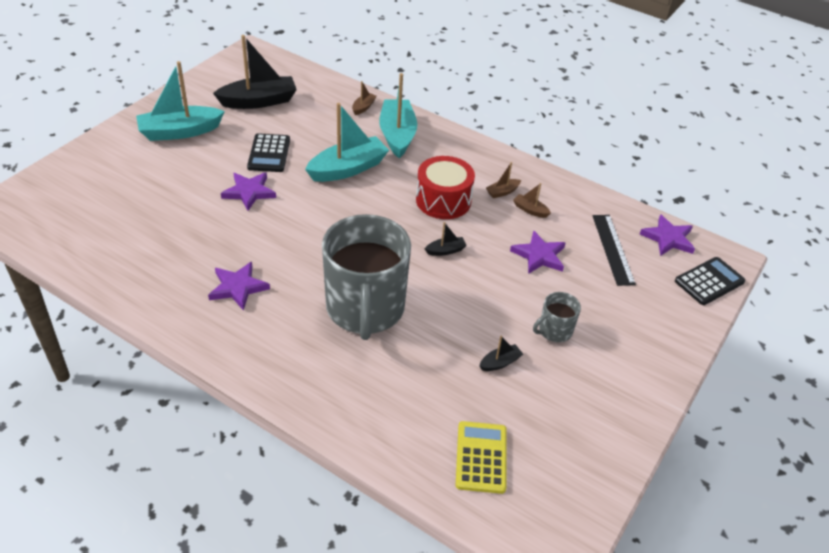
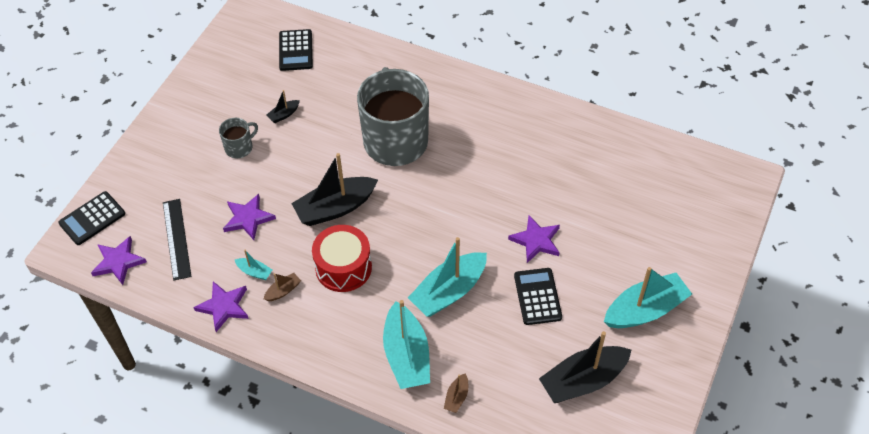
camera: 175 degrees right, 10 degrees up
purple star [208,262,270,311] -> purple star moved to [193,281,249,332]
black boat [425,222,467,256] -> black boat [291,153,378,226], size x2.26
yellow calculator [456,421,507,494] -> black calculator [279,29,313,71]
brown boat [513,183,551,218] -> turquoise boat [235,250,272,280]

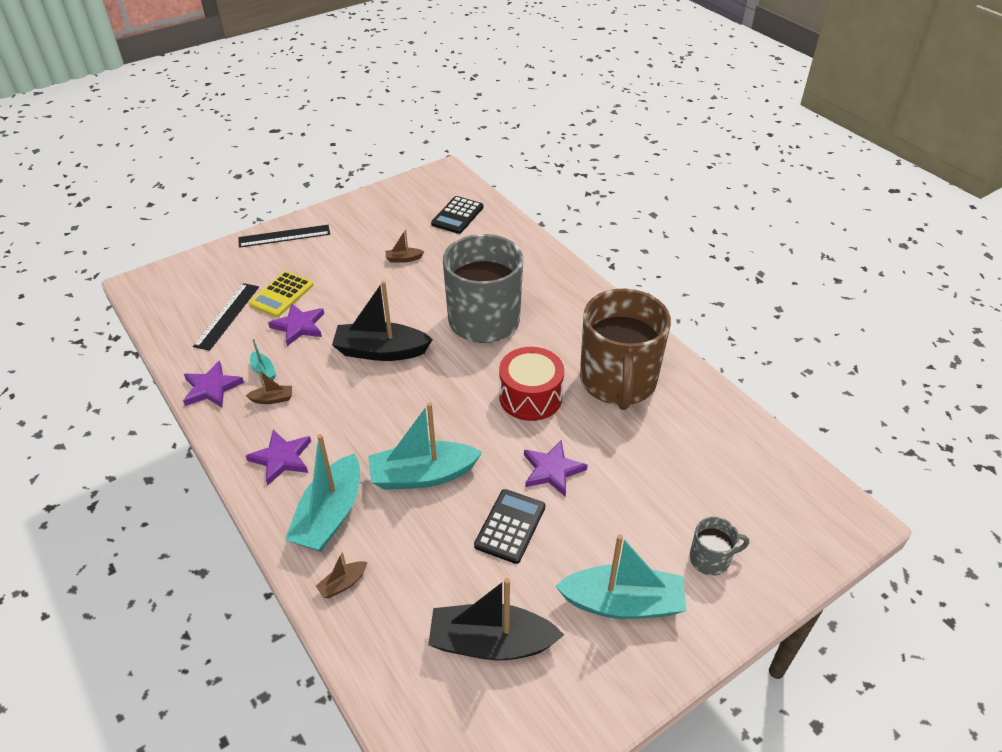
camera: 30 degrees right, 10 degrees down
black calculator [58,191,125,245] -> none
purple star [91,236,147,285] -> purple star moved to [246,430,311,485]
grey mug [219,118,258,158] -> grey mug moved to [690,517,749,576]
black boat [266,90,300,123] -> brown boat [386,229,424,263]
red drum [312,225,372,292] -> red drum moved to [499,347,564,421]
none -> black ruler [238,225,330,248]
none -> yellow calculator [249,271,313,317]
none -> brown mug [580,289,671,410]

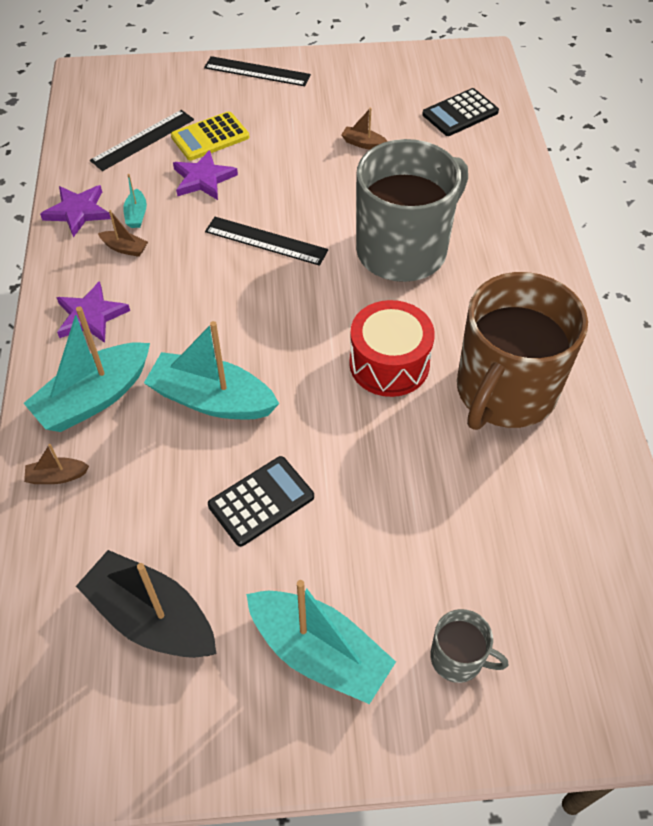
camera: 30 degrees right, 10 degrees up
black boat [332,281,433,361] -> black ruler [205,217,328,266]
purple star [524,440,588,497] -> none

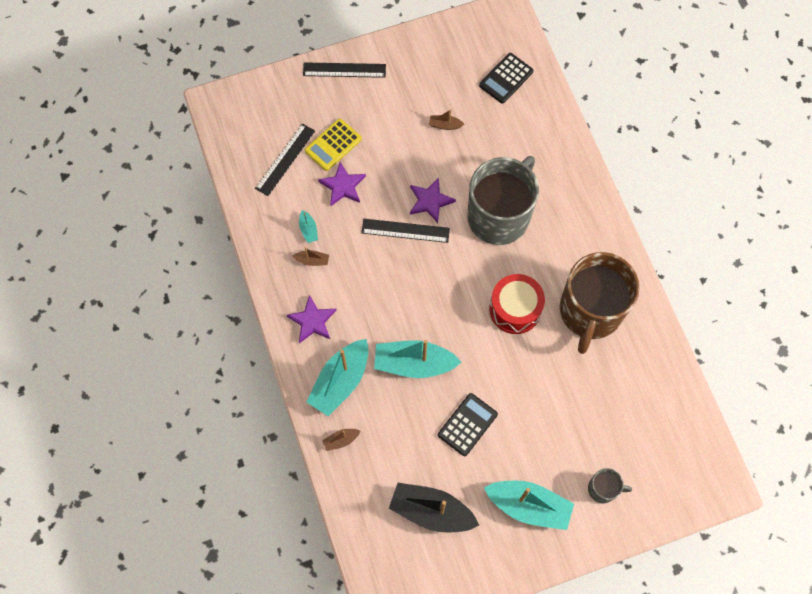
camera: 15 degrees left, 15 degrees up
purple star [40,185,111,237] -> purple star moved to [410,177,456,223]

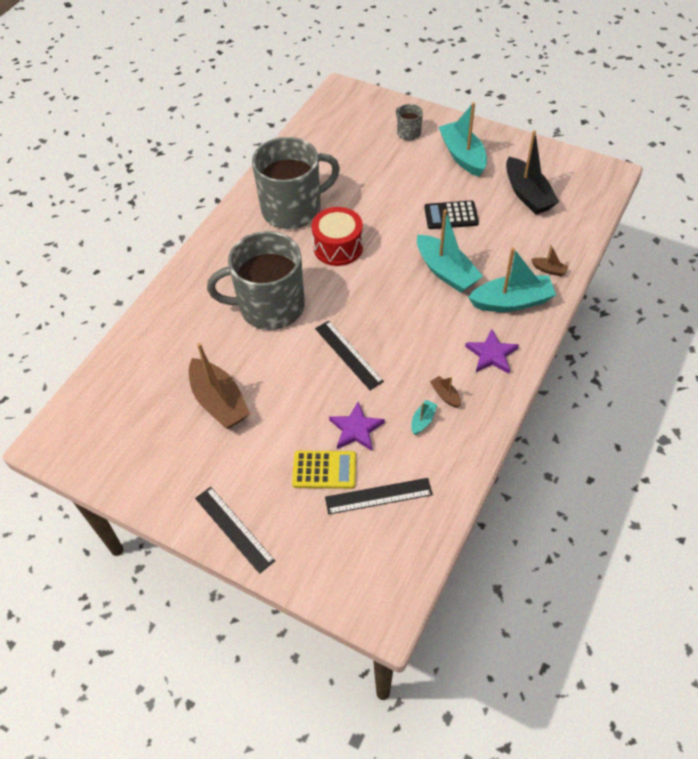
camera: 130 degrees left, 15 degrees down
purple star [410,177,456,223] -> none
brown boat [429,109,464,130] -> brown boat [189,343,250,429], size x2.26
black calculator [479,53,533,104] -> none
brown mug [560,252,640,354] -> grey mug [252,137,340,229]

